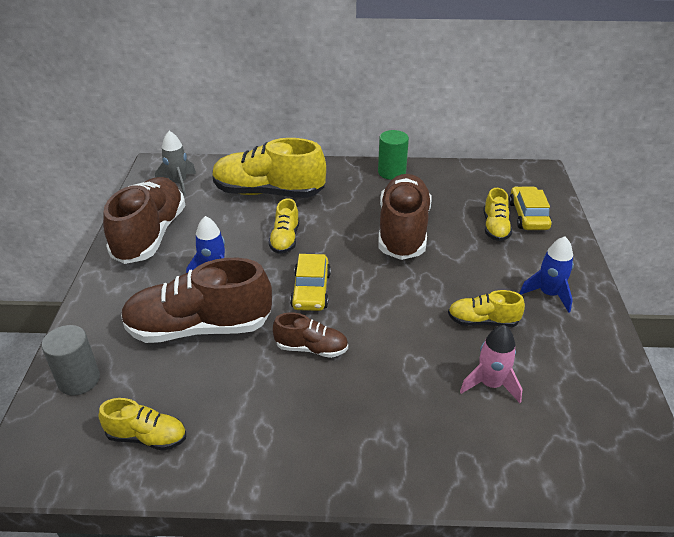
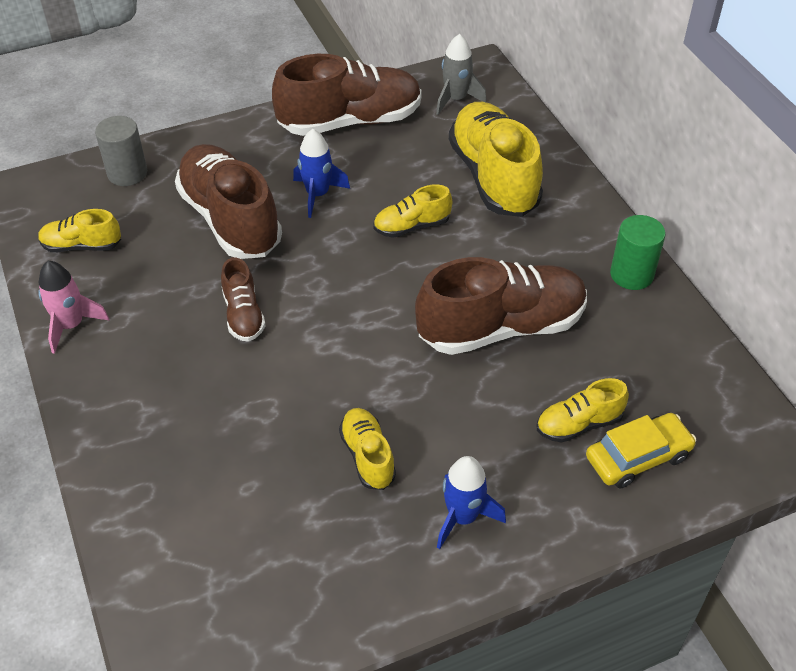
camera: 65 degrees right, 10 degrees up
yellow shoe [98,398,186,451] -> yellow shoe turned 105 degrees clockwise [38,209,121,252]
yellow car [290,254,331,311] -> none
pink rocket [460,325,522,403] -> pink rocket moved to [38,261,109,354]

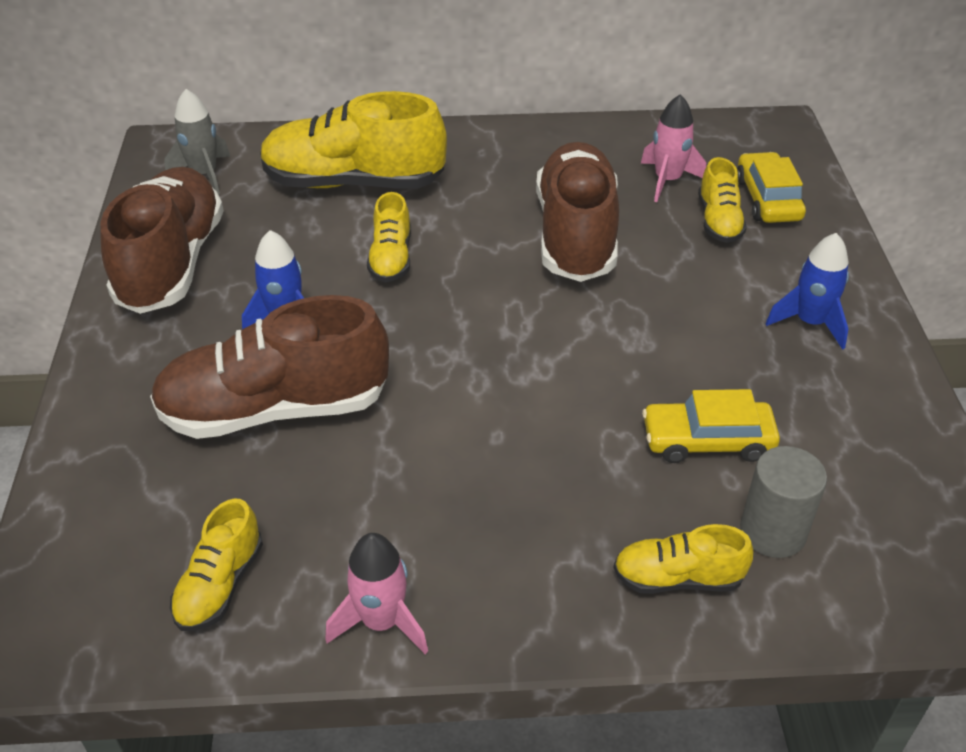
camera: 70 degrees left, 5 degrees down
grey cylinder [95,116,147,186] -> grey cylinder moved to [740,446,827,558]
brown shoe [221,258,266,342] -> none
yellow shoe [339,408,396,490] -> yellow shoe moved to [613,524,753,594]
green cylinder [610,215,666,290] -> none
none -> pink rocket [641,94,706,202]
none -> yellow car [642,389,780,463]

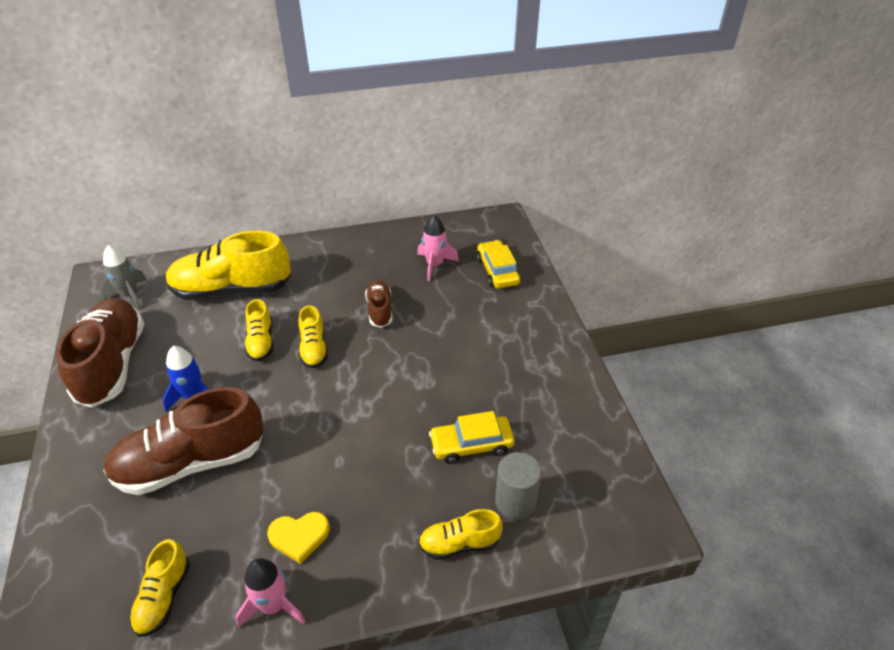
camera: 10 degrees left, 0 degrees up
brown shoe [536,142,619,282] -> brown shoe [365,280,392,328], size x0.50
yellow shoe [698,157,747,243] -> yellow shoe moved to [298,305,328,368]
blue rocket [765,233,849,350] -> none
none -> yellow heart [267,512,330,564]

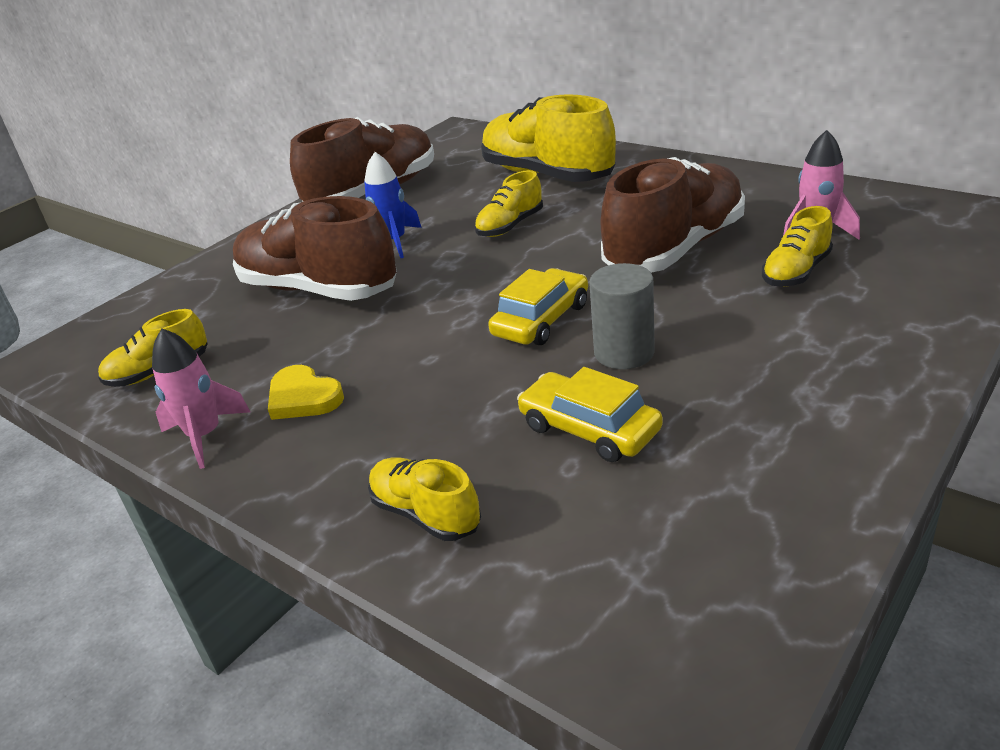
camera: 55 degrees right, 10 degrees down
grey rocket [100,245,147,310] -> none
yellow shoe [298,305,328,368] -> yellow shoe moved to [762,206,833,287]
brown shoe [365,280,392,328] -> brown shoe [601,157,745,273], size x2.01
yellow car [477,240,520,289] -> yellow car moved to [488,268,588,345]
grey cylinder [495,452,541,520] -> grey cylinder moved to [589,263,655,369]

